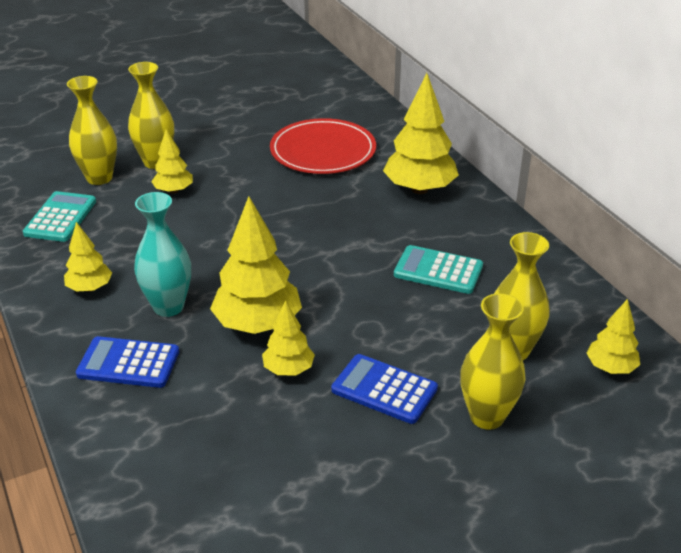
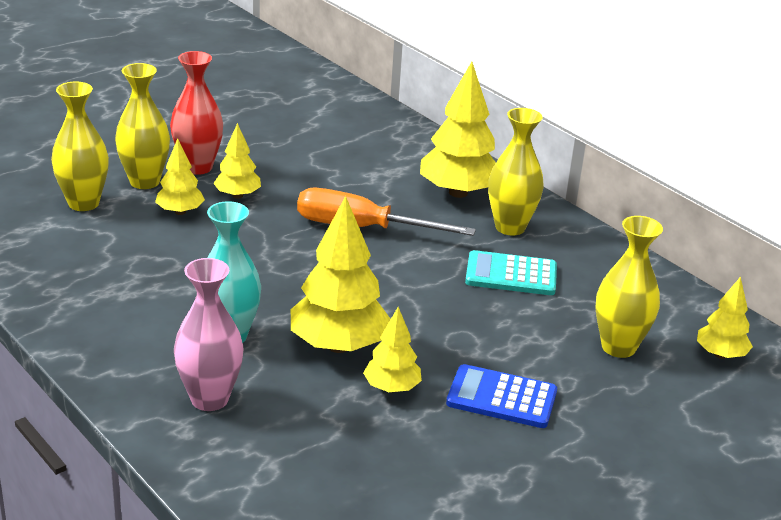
camera: 15 degrees left, 5 degrees down
turquoise calculator [23,191,96,242] -> none
yellow tree [64,222,112,292] -> yellow tree moved to [213,123,261,199]
blue calculator [76,336,179,388] -> pink vase [174,258,244,411]
red plate [270,118,376,174] -> none
yellow vase [461,293,526,430] -> yellow vase moved to [488,108,544,236]
none -> red vase [170,51,223,175]
none -> orange screwdriver [297,188,476,236]

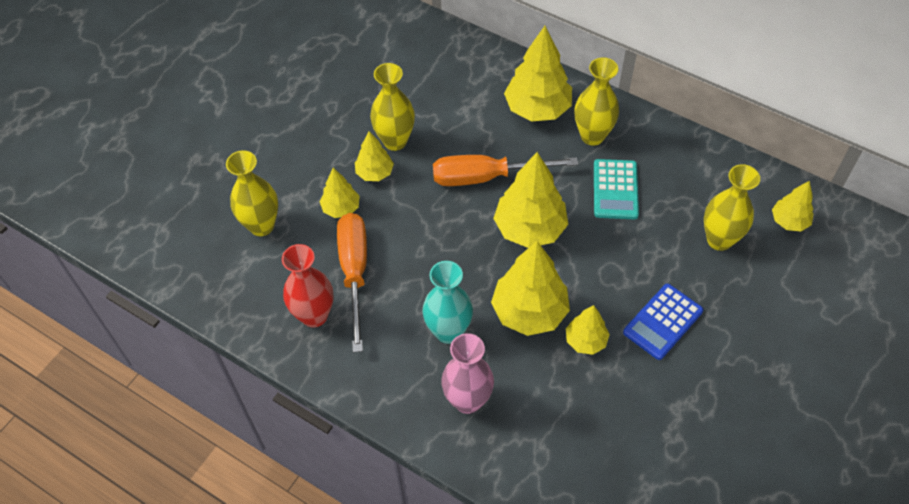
camera: 15 degrees left, 25 degrees up
yellow vase [115,63,170,189] -> yellow vase moved to [370,63,415,151]
red vase [170,51,223,175] -> red vase moved to [282,244,334,328]
blue calculator [446,364,557,428] -> blue calculator turned 45 degrees counterclockwise [623,284,703,360]
turquoise calculator [465,250,557,295] -> turquoise calculator turned 75 degrees counterclockwise [594,159,639,220]
none -> orange screwdriver [337,213,367,352]
none -> yellow tree [493,152,568,248]

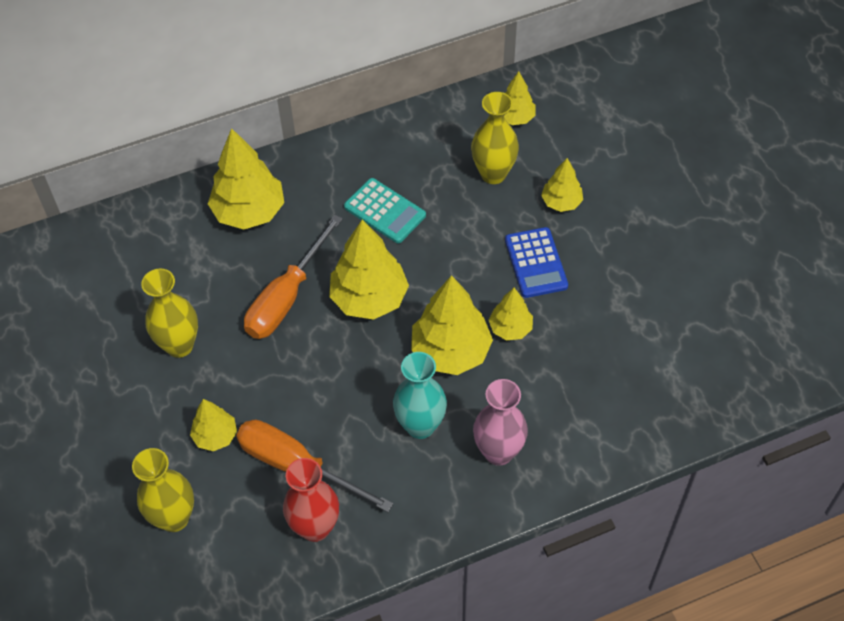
camera: 55 degrees left, 0 degrees up
yellow tree [355,131,394,181] -> yellow tree moved to [541,158,583,212]
yellow vase [575,57,619,146] -> none

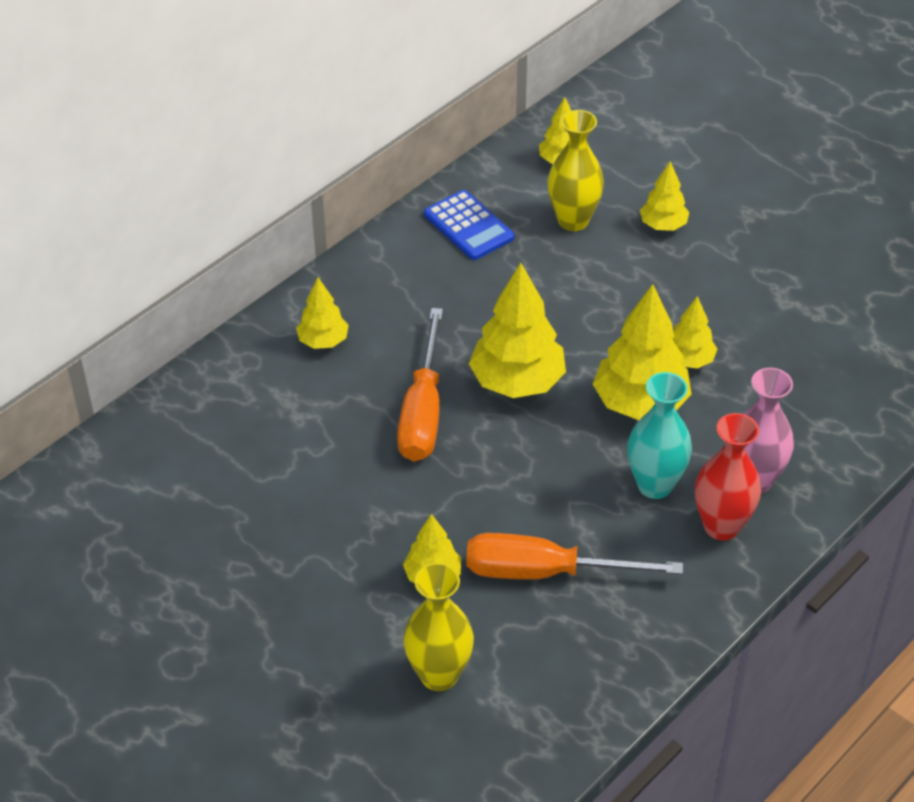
camera: 25 degrees left, 10 degrees down
yellow vase [141,269,198,358] -> none
yellow tree [208,128,284,230] -> yellow tree [296,278,349,349], size x0.55
red vase [283,458,339,542] -> red vase moved to [695,413,761,541]
turquoise calculator [344,178,426,243] -> none
blue calculator [505,227,568,298] -> blue calculator moved to [424,190,514,260]

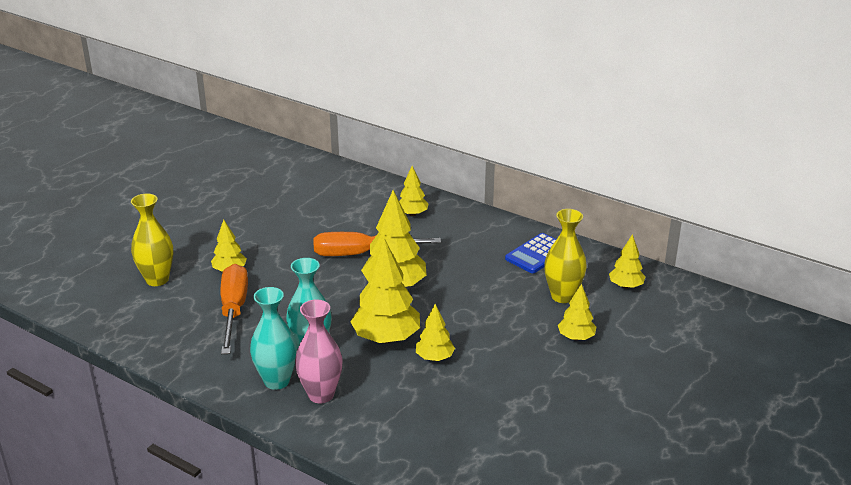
camera: 80 degrees right, 15 degrees down
red vase [695,413,761,541] -> turquoise vase [250,287,297,390]

